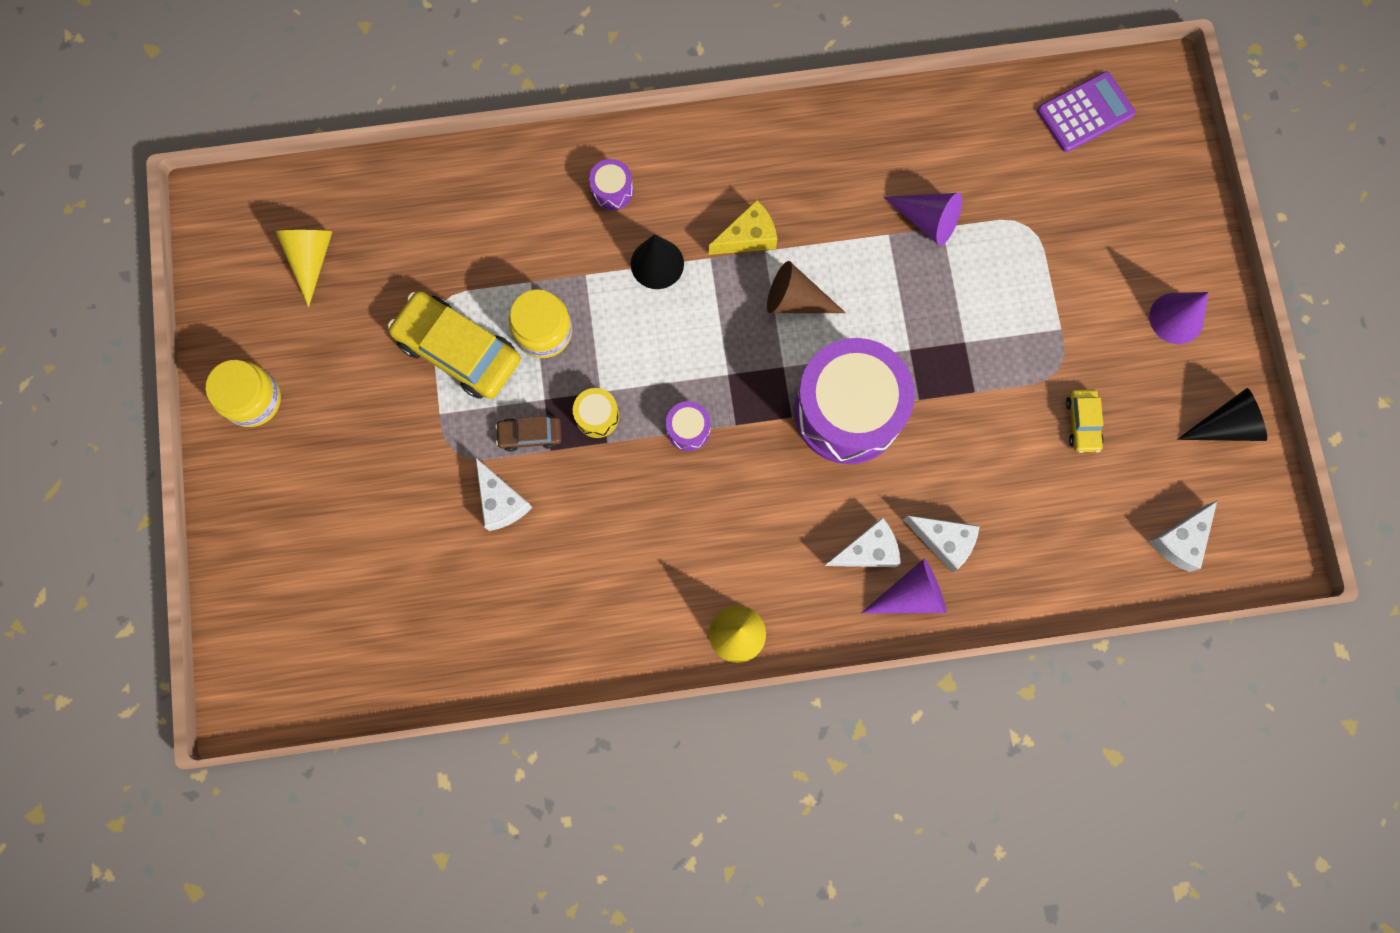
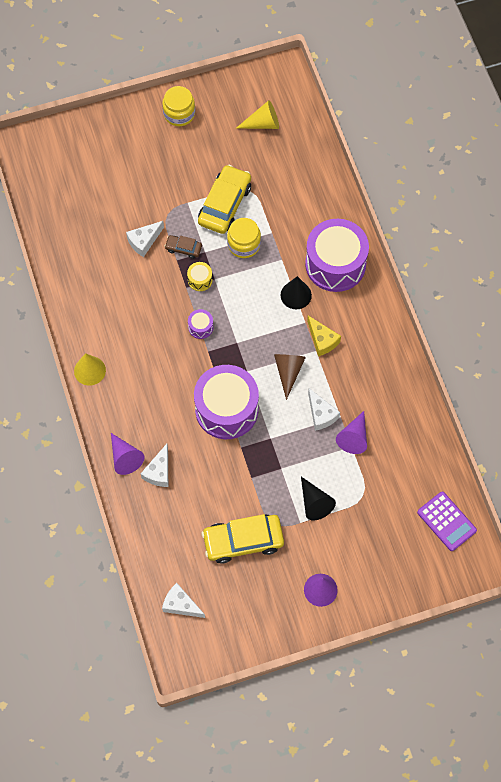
camera: 80 degrees right, 10 degrees down
brown car [495,416,562,452] -> brown car turned 60 degrees counterclockwise [165,235,202,259]
purple drum [589,159,633,211] -> purple drum [305,219,369,292], size x2.47
white cheese [825,517,901,567] -> white cheese moved to [308,388,340,431]
yellow car [1066,389,1104,453] -> yellow car [202,514,284,564], size x2.03
black cone [1177,388,1267,441] -> black cone moved to [301,477,336,520]

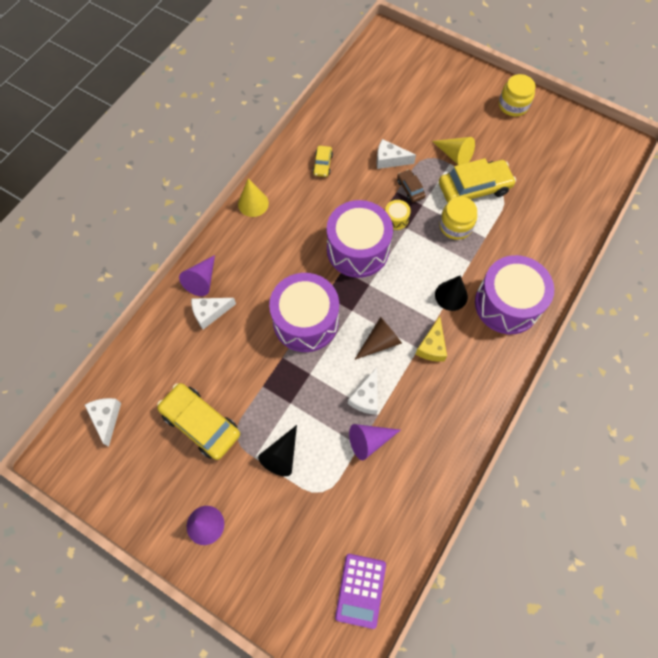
camera: 50 degrees right, 0 degrees up
purple drum [188,309,213,339] -> purple drum [327,200,393,278], size x2.47
yellow cone [236,100,279,129] -> yellow cone moved to [432,137,475,165]
none -> yellow car [312,146,333,177]

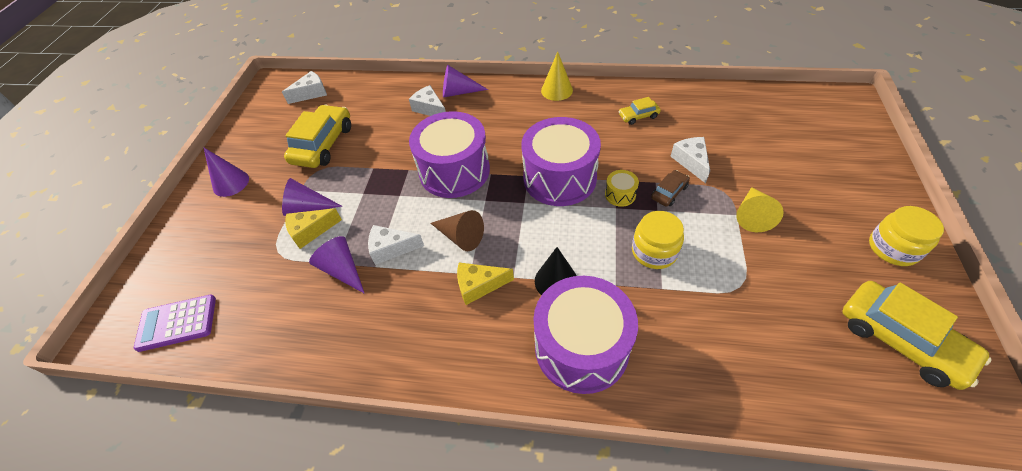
camera: 70 degrees right, 15 degrees down
black cone [258,425,297,476] -> purple cone [282,178,342,216]
yellow car [439,158,516,203] -> yellow car moved to [842,281,992,390]
none -> yellow cheese [285,208,342,249]

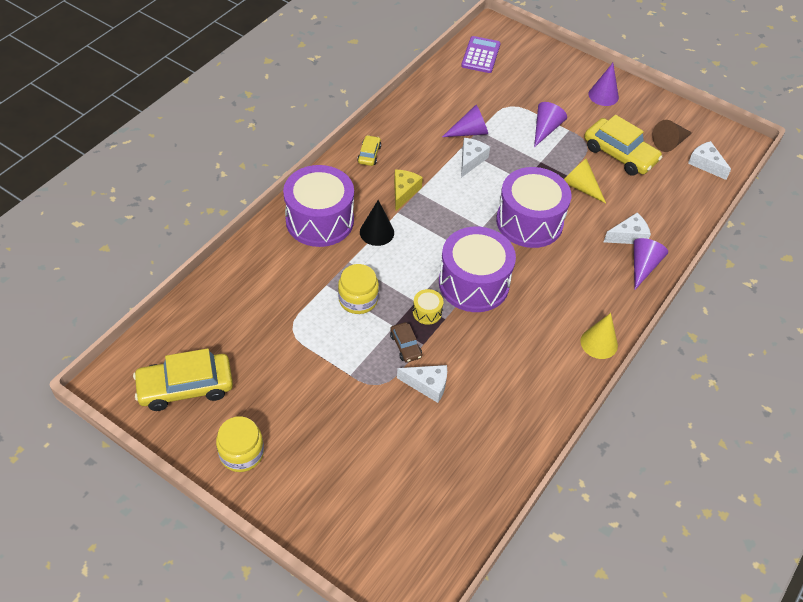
camera: 110 degrees right, 0 degrees up
white cheese [282,71,327,104] -> white cheese turned 150 degrees clockwise [688,141,731,180]
yellow cheese [285,208,342,249] -> none
brown cone [431,210,484,251] -> brown cone moved to [652,120,692,152]
yellow car [618,97,661,125] -> yellow car moved to [357,135,381,166]
yellow cone [736,187,784,232] -> yellow cone moved to [564,158,606,203]

